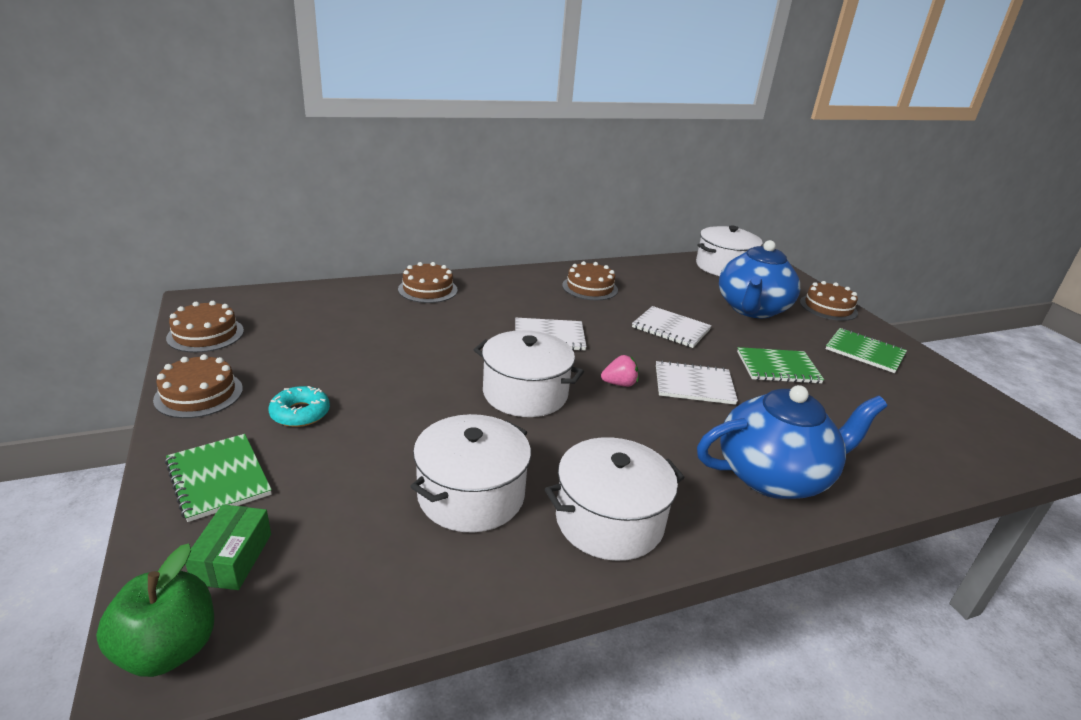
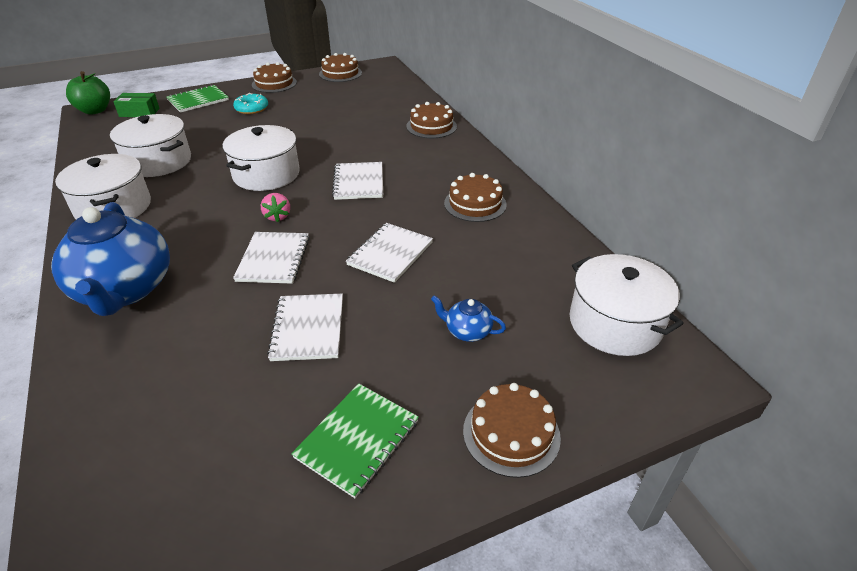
camera: 90 degrees right, 10 degrees up
blue teapot [719,240,800,318] -> blue teapot [431,295,506,342], size x0.42
green notebook [737,347,824,384] -> white notebook [267,294,343,361]

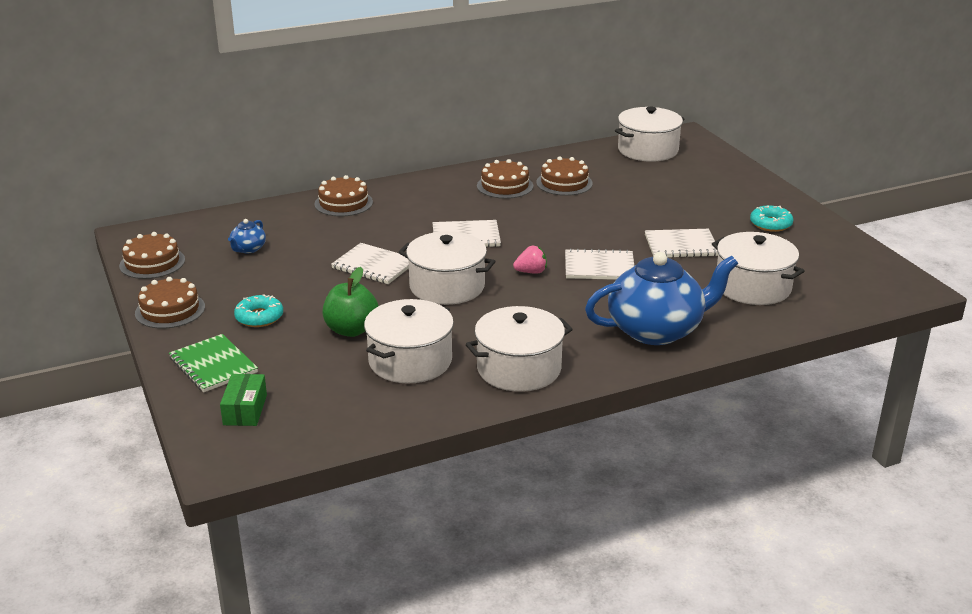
camera: 90 degrees left, 10 degrees down
green apple [66,71,110,115] -> green apple moved to [322,267,379,337]
green notebook [291,384,419,498] -> turquoise donut [750,205,794,232]
white notebook [346,223,433,283] -> white notebook moved to [331,243,409,284]
blue teapot [431,295,506,342] -> blue teapot moved to [228,219,266,254]
brown cake [463,383,561,478] -> brown cake moved to [536,156,593,196]
none -> white pot [712,232,805,305]

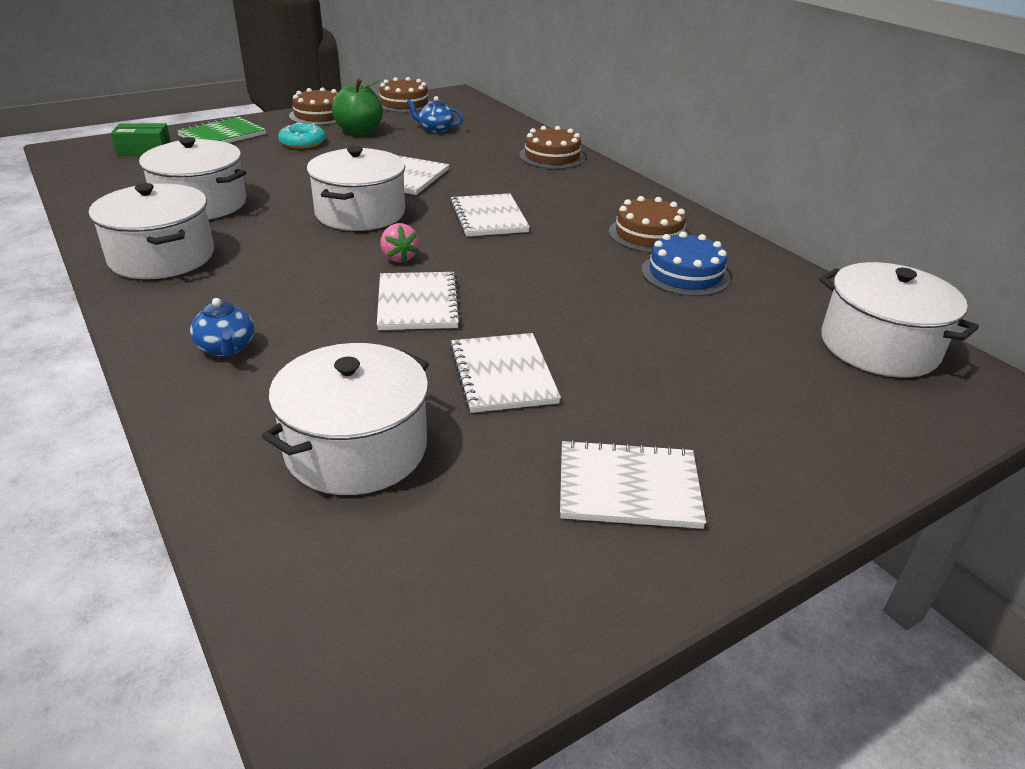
camera: 80 degrees right, 5 degrees up
green apple [322,267,379,337] -> green apple moved to [332,78,383,135]
brown cake [536,156,593,196] -> blue cake [642,232,730,296]
blue teapot [585,252,738,345] -> blue teapot [190,298,254,356], size x0.42
turquoise donut [750,205,794,232] -> white notebook [560,440,706,529]

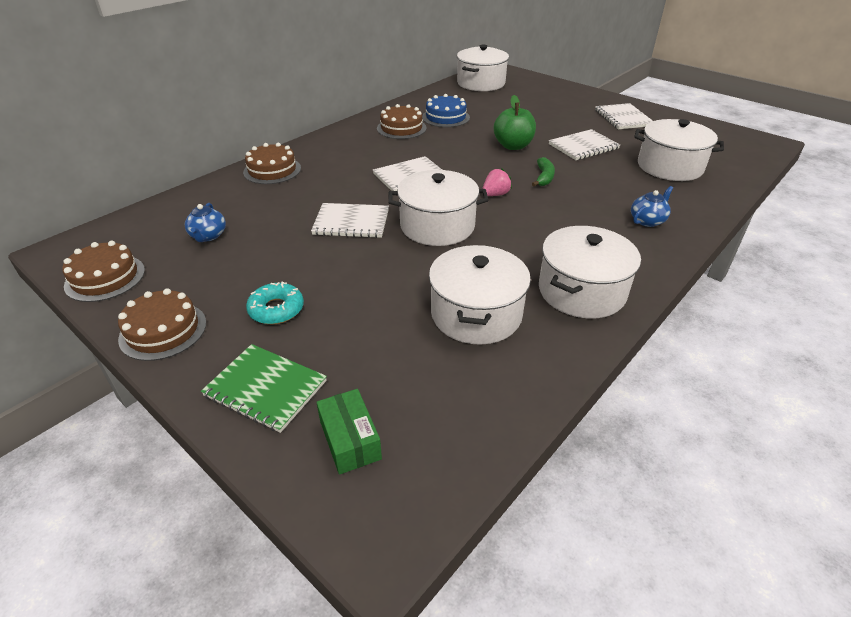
camera: 105 degrees left, 5 degrees up
green apple [332,78,383,135] -> green apple moved to [494,95,536,150]
white notebook [377,272,461,330] -> green banana [532,157,555,186]

